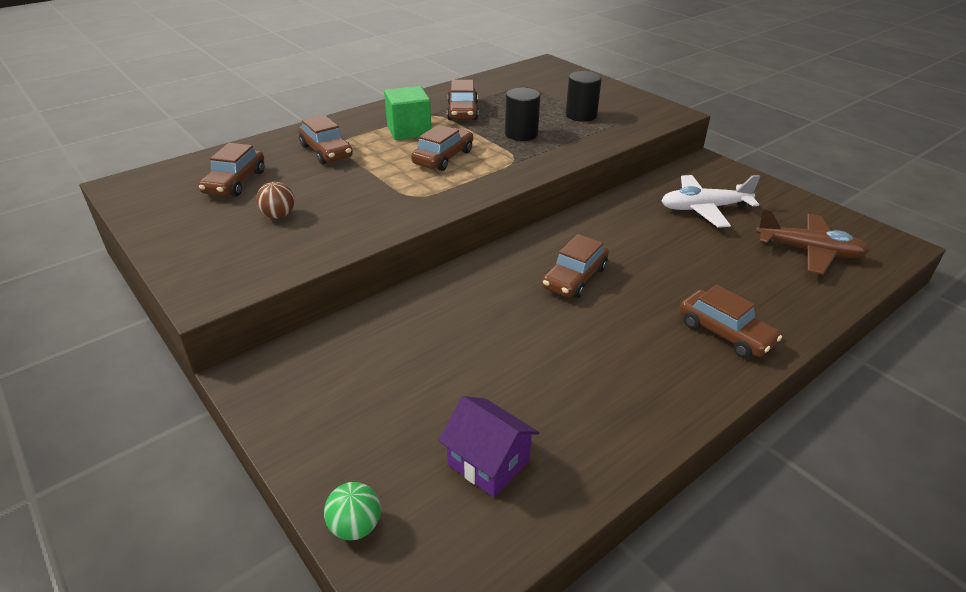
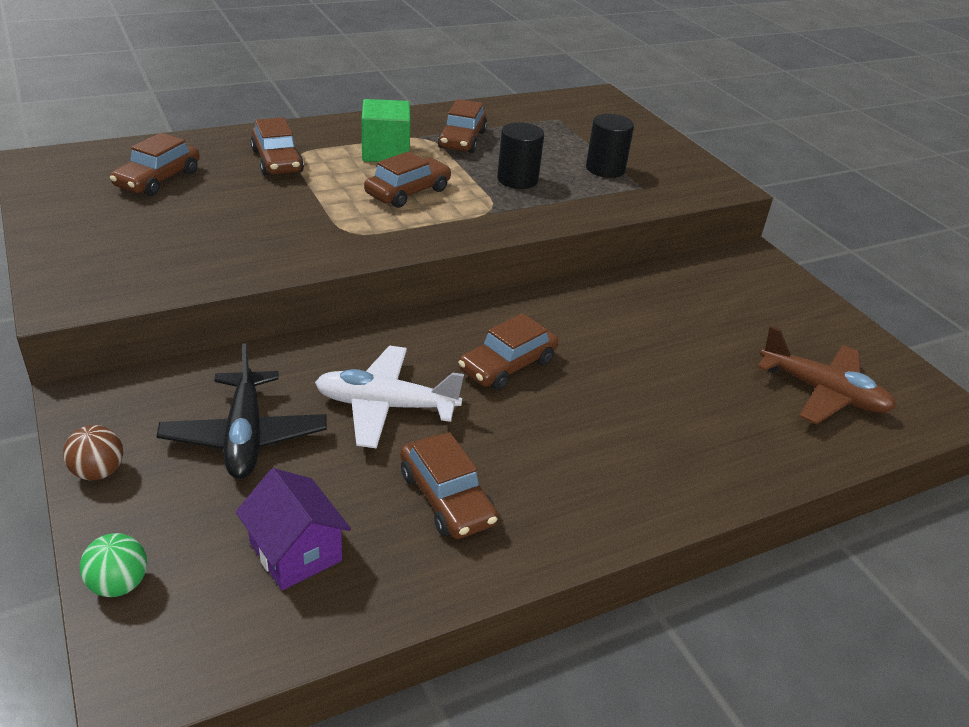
camera: 10 degrees right, 0 degrees up
brown ball [256,182,295,219] -> brown ball moved to [63,425,123,480]
white plane [661,175,760,228] -> white plane moved to [315,346,464,448]
brown car [679,285,782,358] -> brown car moved to [400,432,498,539]
none -> black plane [157,343,327,479]

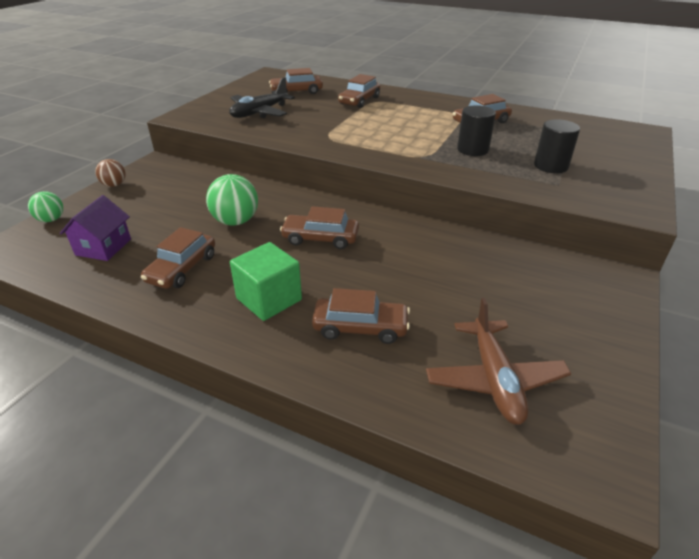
camera: 55 degrees right, 0 degrees up
black plane [157,343,327,479] -> black plane moved to [229,77,295,118]
white plane [315,346,464,448] -> green ball [206,174,258,225]
green cube [362,99,411,162] -> green cube moved to [230,242,302,321]
brown car [364,151,452,208] -> brown car moved to [312,288,410,344]

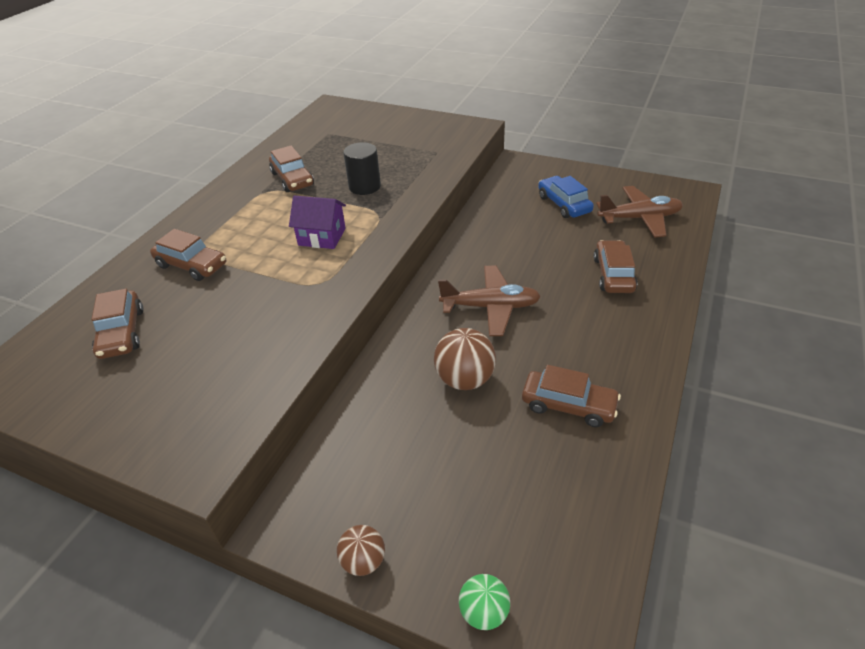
camera: 90 degrees left, 5 degrees up
purple house [60,195,131,261] -> purple house moved to [289,196,346,249]
green ball [206,174,258,225] -> brown ball [434,328,496,390]
black plane [229,77,295,118] -> none
green cube [230,242,302,321] -> none
brown car [280,206,359,249] -> brown plane [438,265,541,336]
black cylinder [534,119,580,173] -> none
none -> blue car [538,176,594,218]

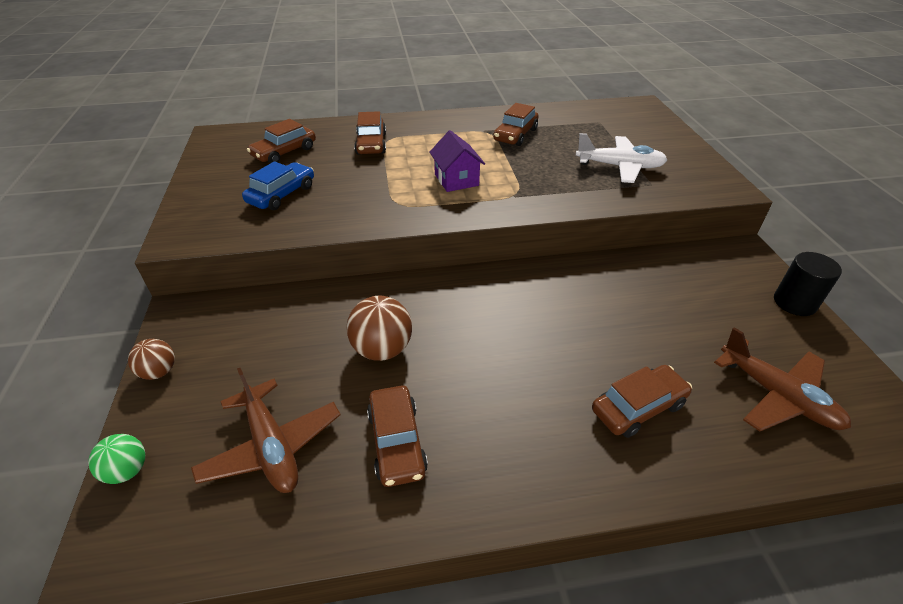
camera: 55 degrees right, 0 degrees up
black cylinder [343,142,381,195] -> black cylinder moved to [774,252,842,316]
brown plane [438,265,541,336] -> brown plane moved to [191,368,340,493]
blue car [538,176,594,218] -> blue car moved to [242,161,314,210]
none -> white plane [576,133,667,183]

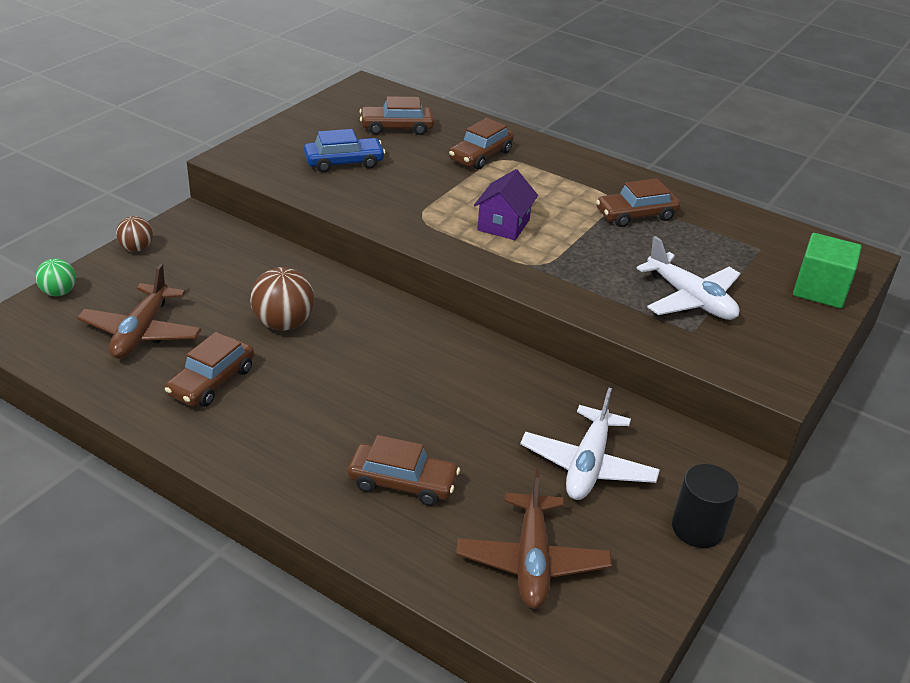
camera: 40 degrees right, 5 degrees down
none -> white plane [520,388,660,500]
none -> green cube [793,233,861,308]

